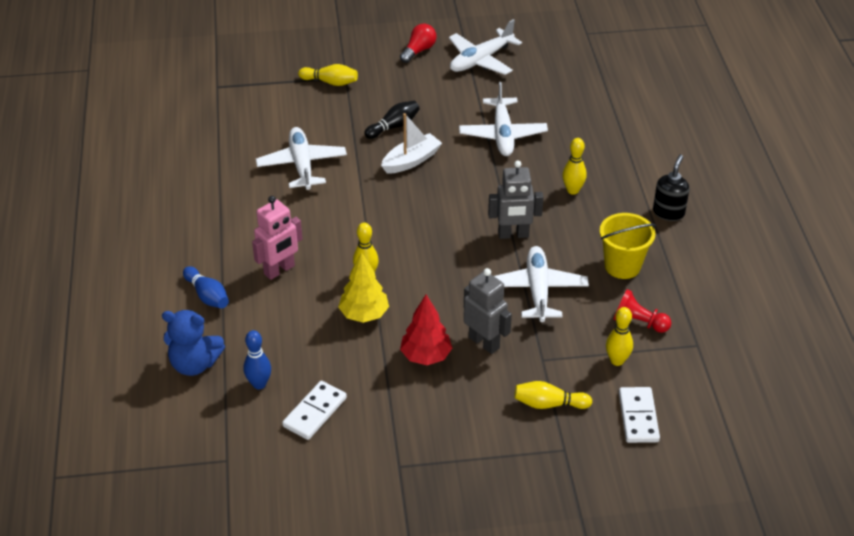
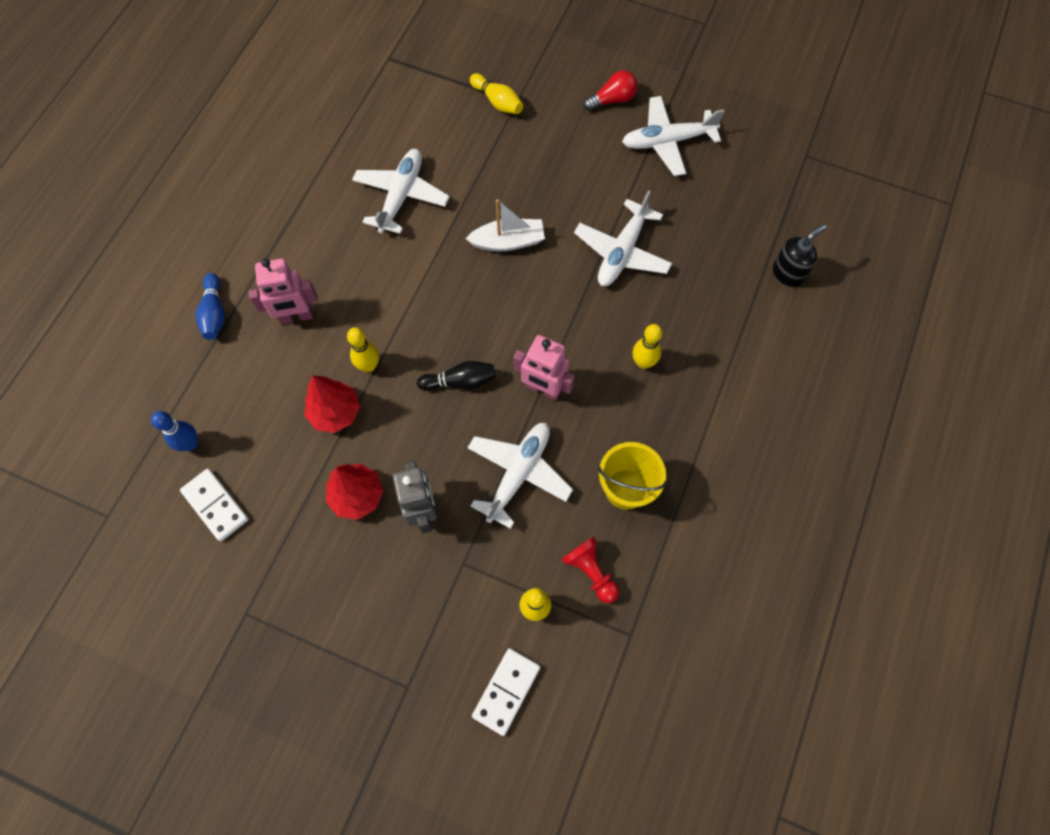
camera: 30 degrees right, 25 degrees up
blue teddy bear [162,310,225,376] -> none
white domino [282,381,347,440] -> white domino turned 75 degrees clockwise [180,469,249,541]
yellow tree [338,252,389,323] -> red tree [305,375,360,433]
black bowling pin [364,101,420,139] -> black bowling pin moved to [417,361,495,391]
grey robot [488,160,543,239] -> pink robot [513,335,575,401]
yellow bowling pin [514,381,592,409] -> none
black soap dispenser [653,155,690,221] -> black soap dispenser moved to [773,224,826,287]

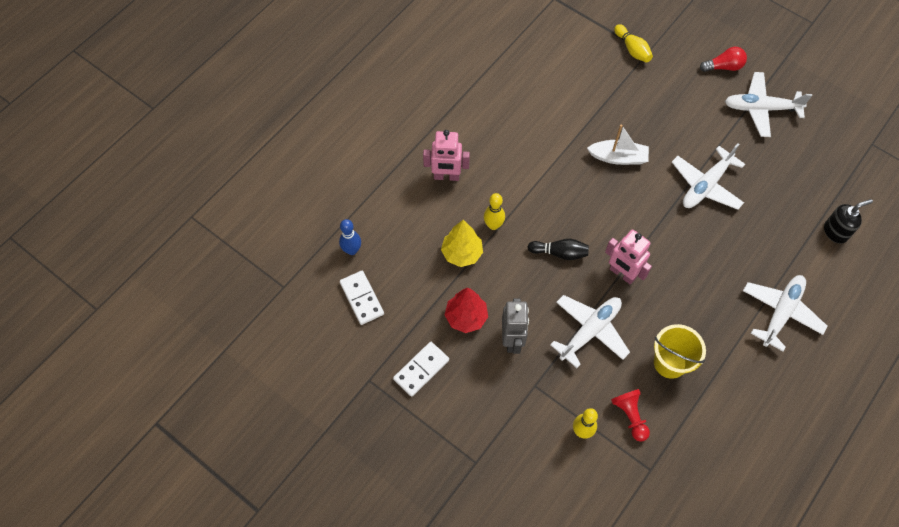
camera: 15 degrees right, 5 degrees down
blue bowling pin [195,273,225,340] -> none
red tree [305,375,360,433] -> yellow tree [441,220,483,267]
white plane [352,149,450,234] -> white plane moved to [743,275,828,351]
white domino [472,648,540,736] -> white domino moved to [393,342,449,397]
yellow bowling pin [632,324,662,369] -> none

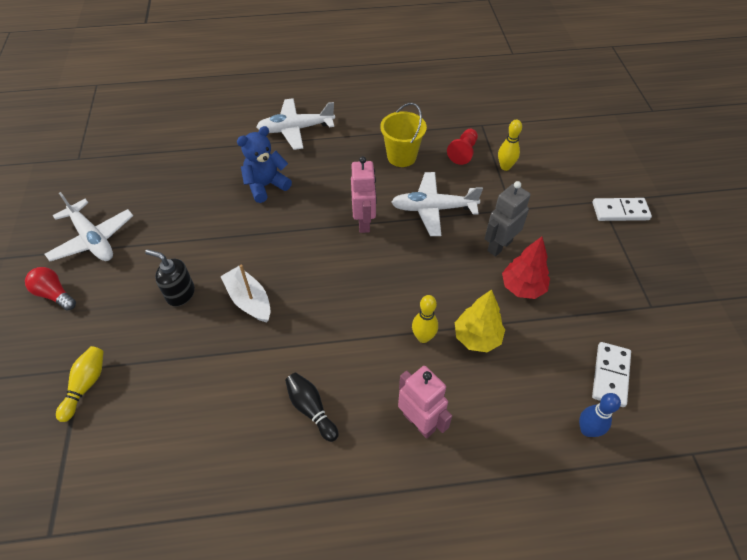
camera: 135 degrees left, 10 degrees down
white domino [393,342,449,397] -> white domino moved to [593,198,652,221]
black bowling pin [527,239,589,260] -> black bowling pin moved to [285,373,338,442]
white plane [672,143,745,210] -> none
black soap dispenser [824,199,873,244] -> black soap dispenser moved to [145,249,195,307]
none -> blue teddy bear [237,126,292,203]

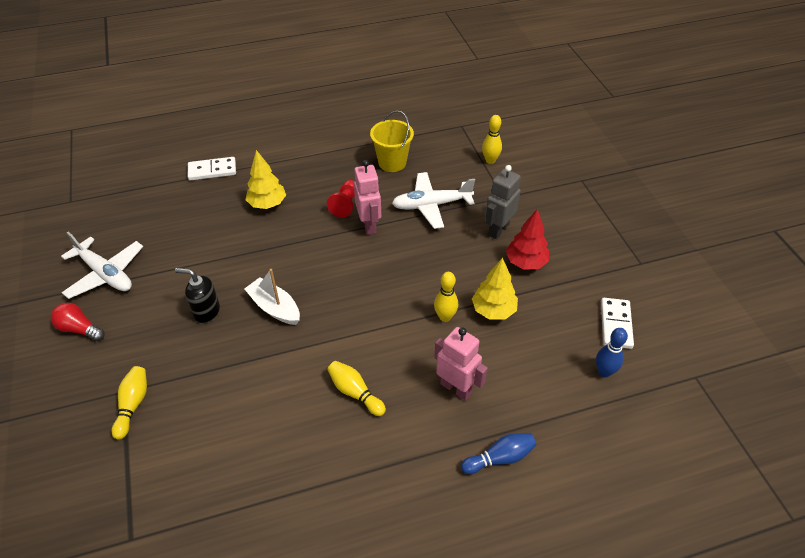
camera: 10 degrees left, 5 degrees down
blue teddy bear [237,126,292,203] -> yellow tree [245,150,286,209]
white plane [257,98,335,150] -> none
black bowling pin [285,373,338,442] -> yellow bowling pin [327,361,386,416]
red pawn [447,129,478,165] -> red pawn moved to [327,180,355,218]
white domino [593,198,652,221] -> white domino moved to [188,157,236,181]
none -> blue bowling pin [461,433,536,474]

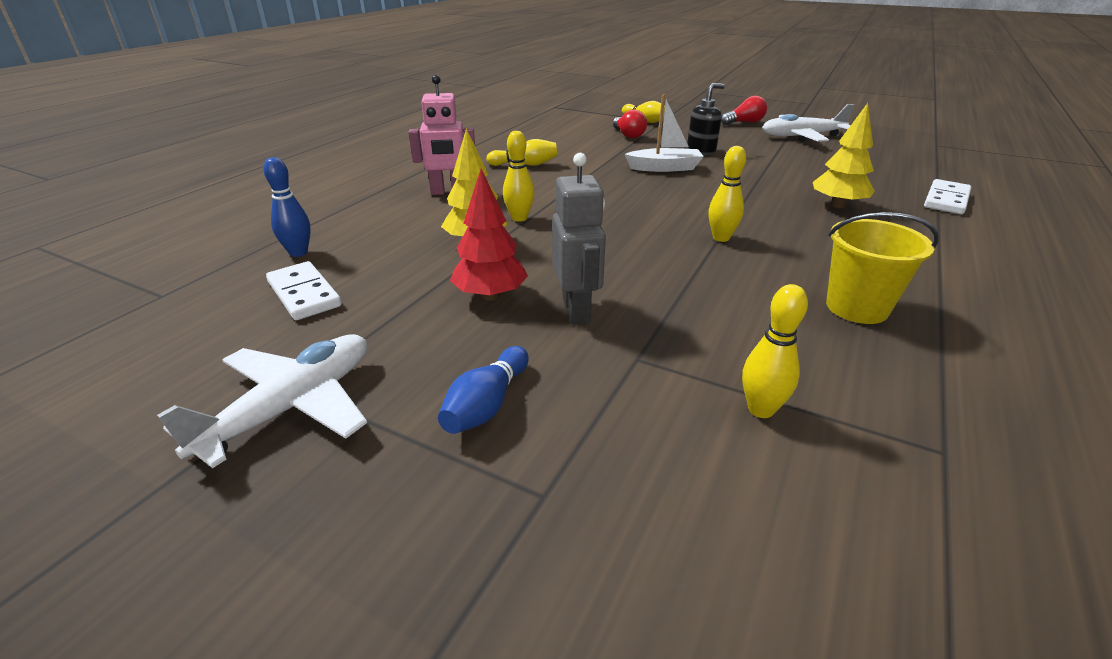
camera: 135 degrees right, 15 degrees down
red pawn [327,180,355,218] -> none
pink robot [354,160,381,235] -> yellow bowling pin [708,146,746,242]
white plane [392,172,475,229] -> white plane moved to [157,334,367,468]
blue bowling pin [461,433,536,474] -> blue bowling pin moved to [438,346,529,434]
none -> red light bulb [613,109,647,138]

